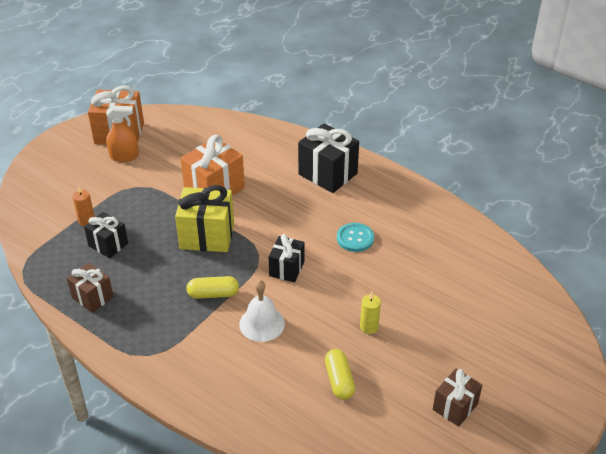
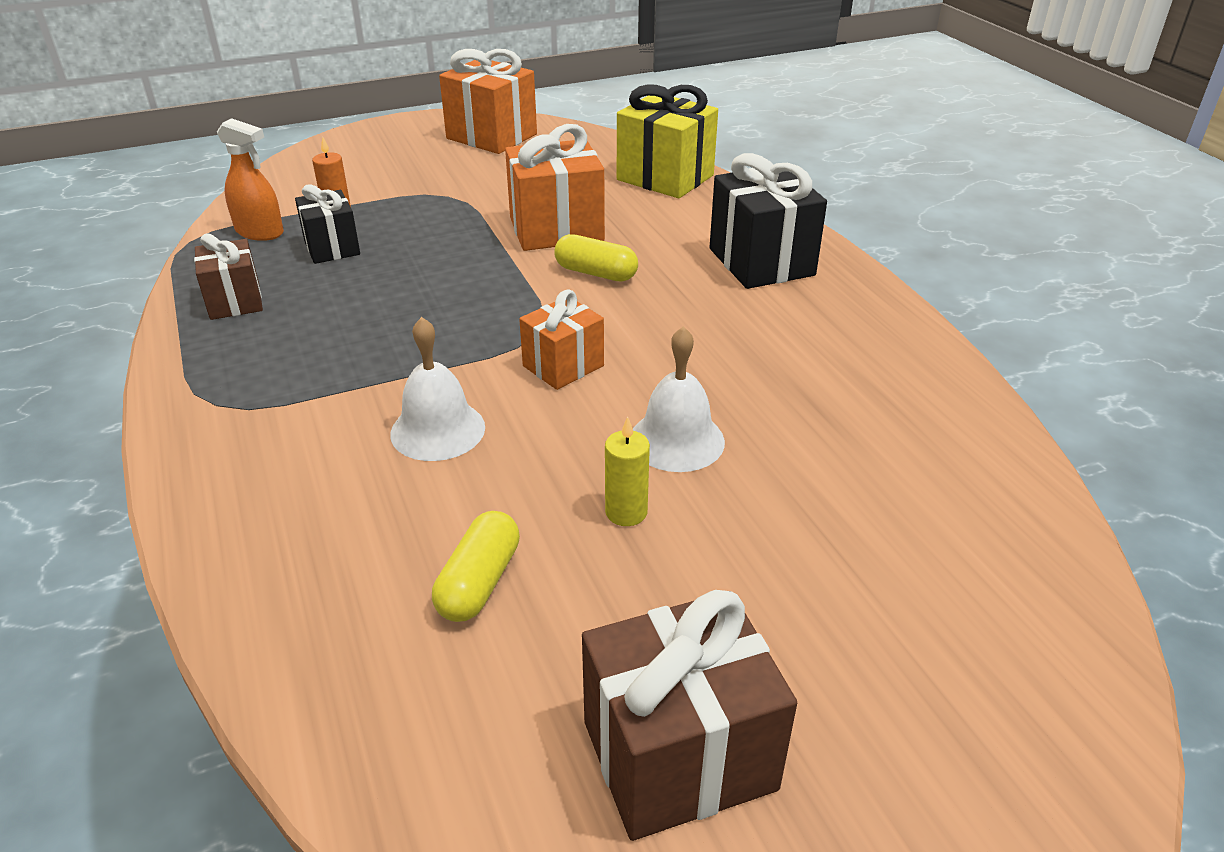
camera: 30 degrees right, 5 degrees down
orange spray bottle [106,105,139,162] -> orange spray bottle moved to [217,118,284,241]
yellow gift [175,185,234,252] -> yellow gift moved to [617,84,718,198]
yellow capsule [186,276,239,299] -> yellow capsule moved to [554,234,638,281]
black gift [268,234,305,282] -> orange gift [519,290,604,390]
turquoise button [337,223,374,252] -> none
brown gift [433,369,482,427] -> brown gift [582,590,797,841], size x1.64
none -> white bell [633,326,725,472]

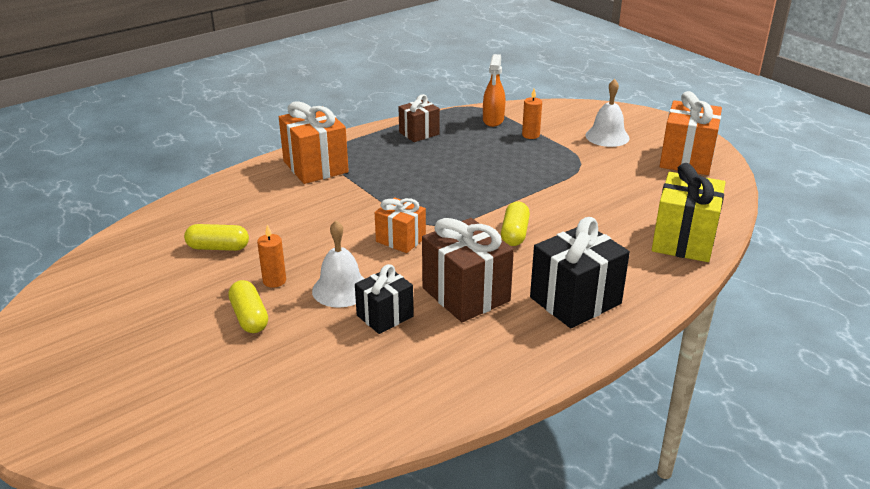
camera: 75 degrees right, 5 degrees down
black gift [295,184,360,264] -> black gift moved to [355,264,414,334]
white bell [390,317,485,461] -> white bell moved to [585,79,629,147]
orange gift [505,124,605,251] -> orange gift moved to [279,101,349,184]
brown gift [582,590,797,841] -> brown gift moved to [422,218,514,322]
yellow candle [605,416,650,526] -> orange candle [257,225,286,288]
none -> yellow capsule [228,280,268,333]

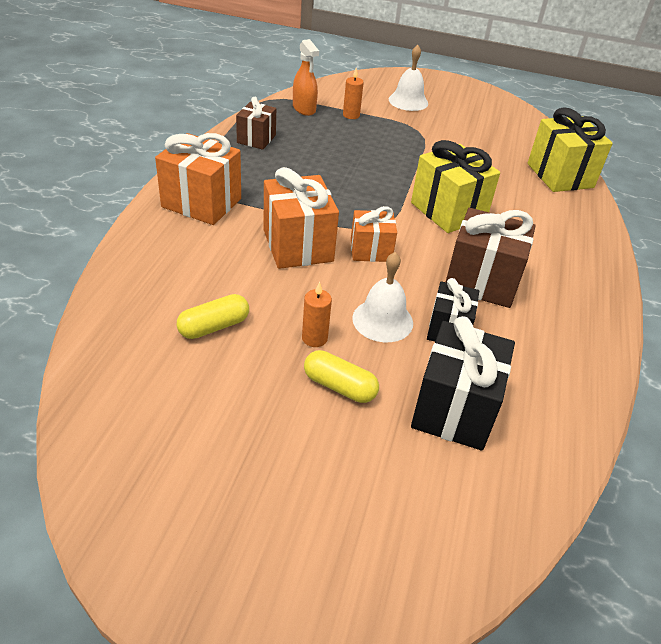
camera: 40 degrees left, 10 degrees up
yellow capsule [501,201,530,246] -> yellow gift [411,140,500,233]
black gift [530,217,630,328] -> black gift moved to [411,316,515,451]
orange gift [660,91,722,175] -> orange gift moved to [263,167,339,269]

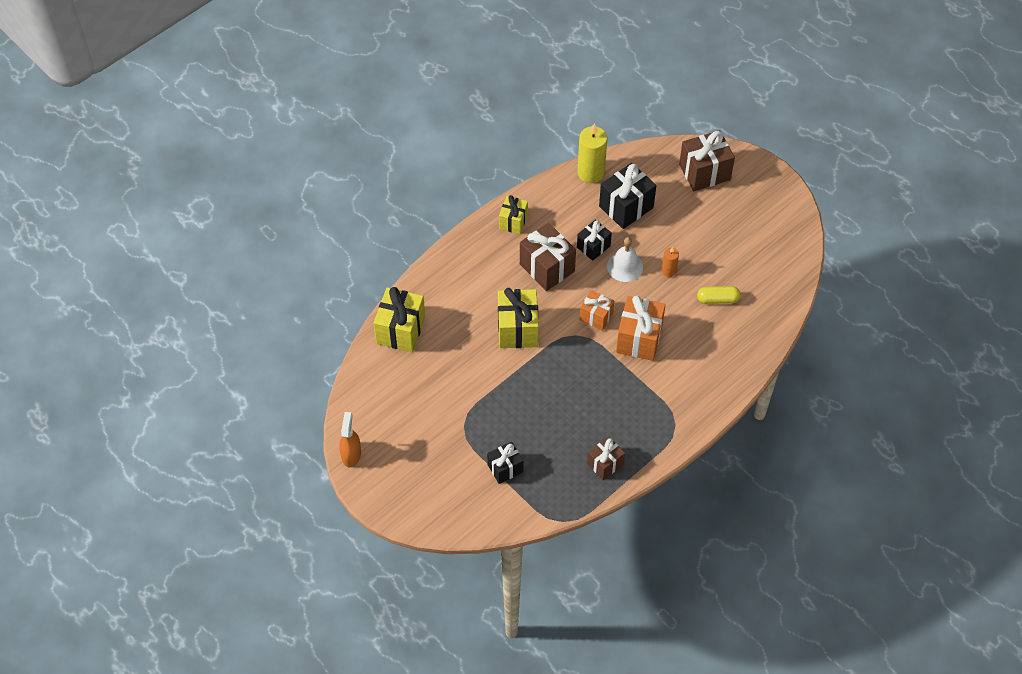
camera: 145 degrees left, 15 degrees up
orange gift [155,133,241,225] -> none
orange spray bottle [293,39,319,116] -> orange spray bottle moved to [339,412,361,467]
yellow capsule [304,350,379,403] -> none
orange candle [343,68,364,119] -> black gift [487,442,523,484]
white bell [389,45,428,111] -> none
none -> yellow gift [499,195,528,234]
none -> yellow candle [577,123,607,183]
none -> brown gift [679,130,735,191]

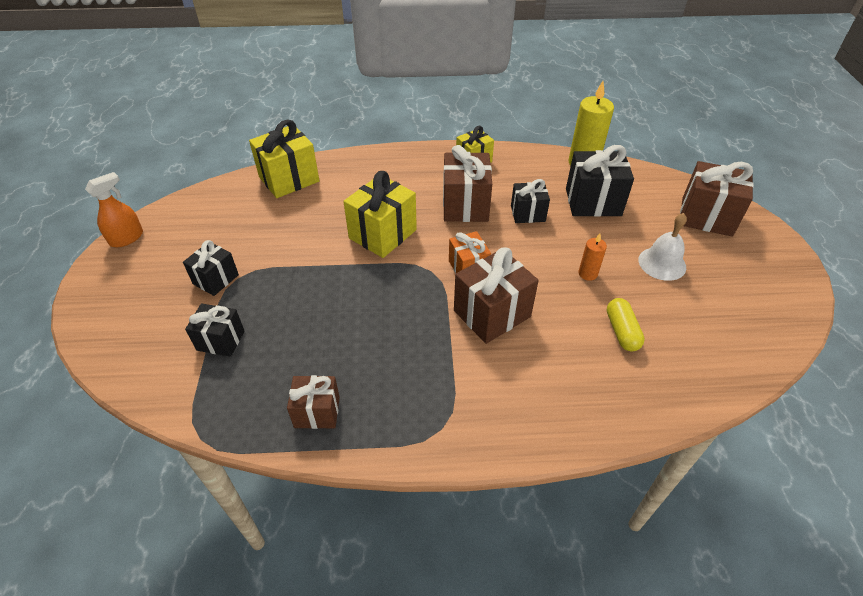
camera: 40 degrees right, 10 degrees down
white bell [607,237,643,282] -> white bell moved to [639,213,687,281]
orange gift [616,296,665,361] -> brown gift [454,247,539,344]
yellow capsule [697,286,741,304] -> yellow capsule turned 45 degrees clockwise [607,298,645,351]
none -> black gift [183,240,239,296]

